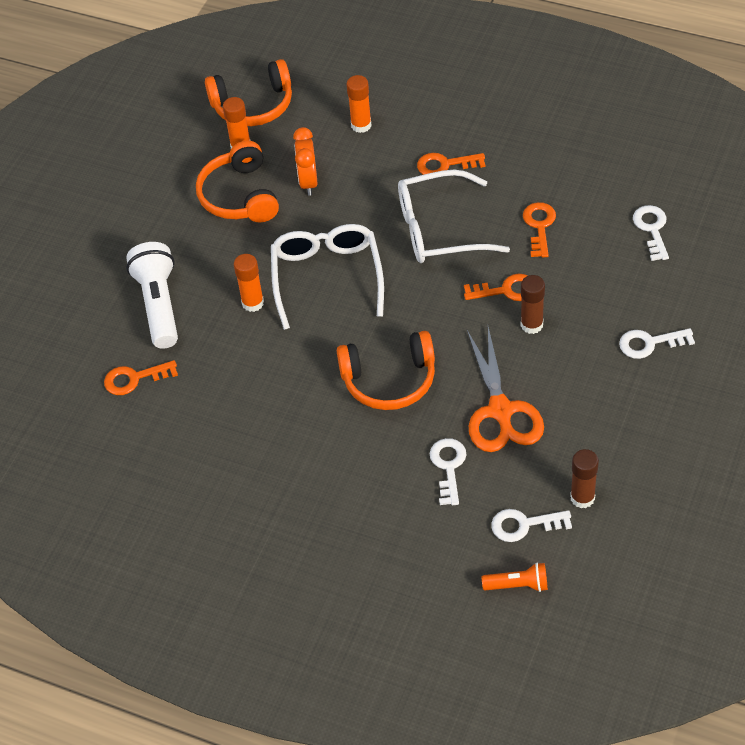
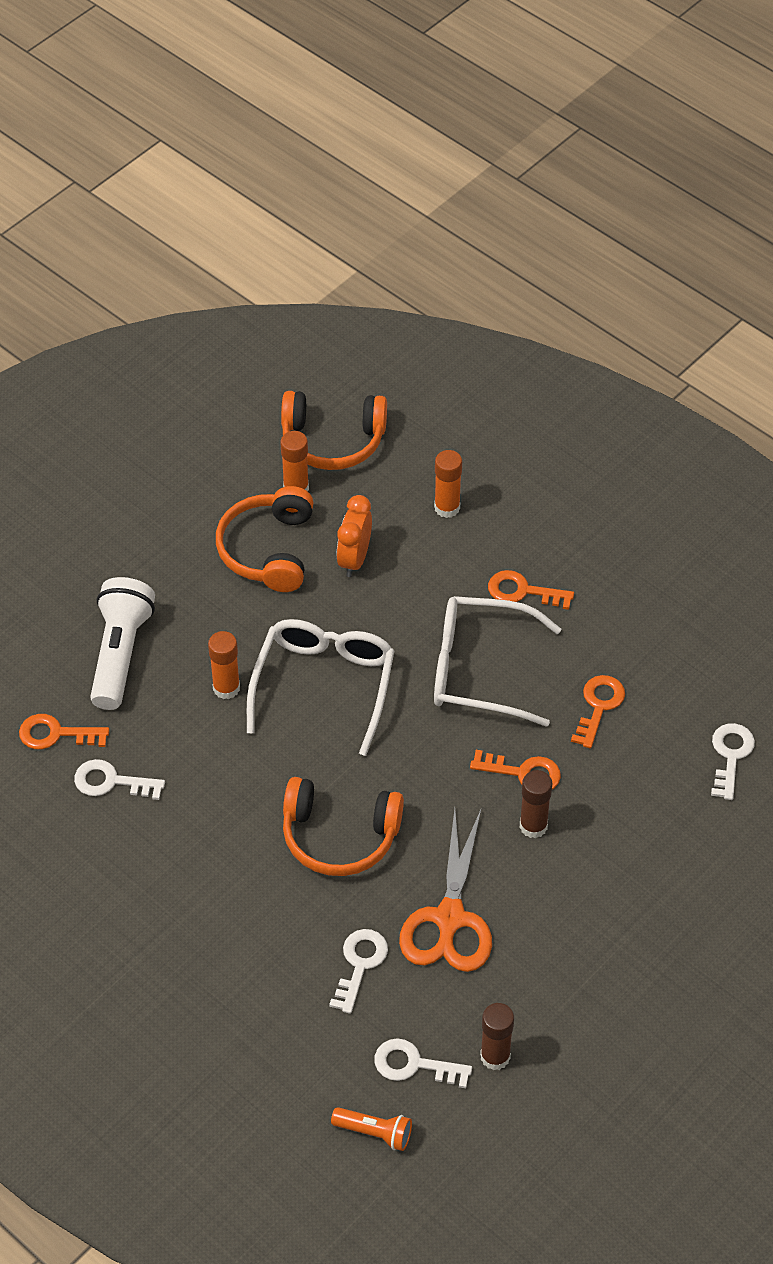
camera: 15 degrees right, 0 degrees up
white key [619,328,695,359] -> white key moved to [74,759,165,800]

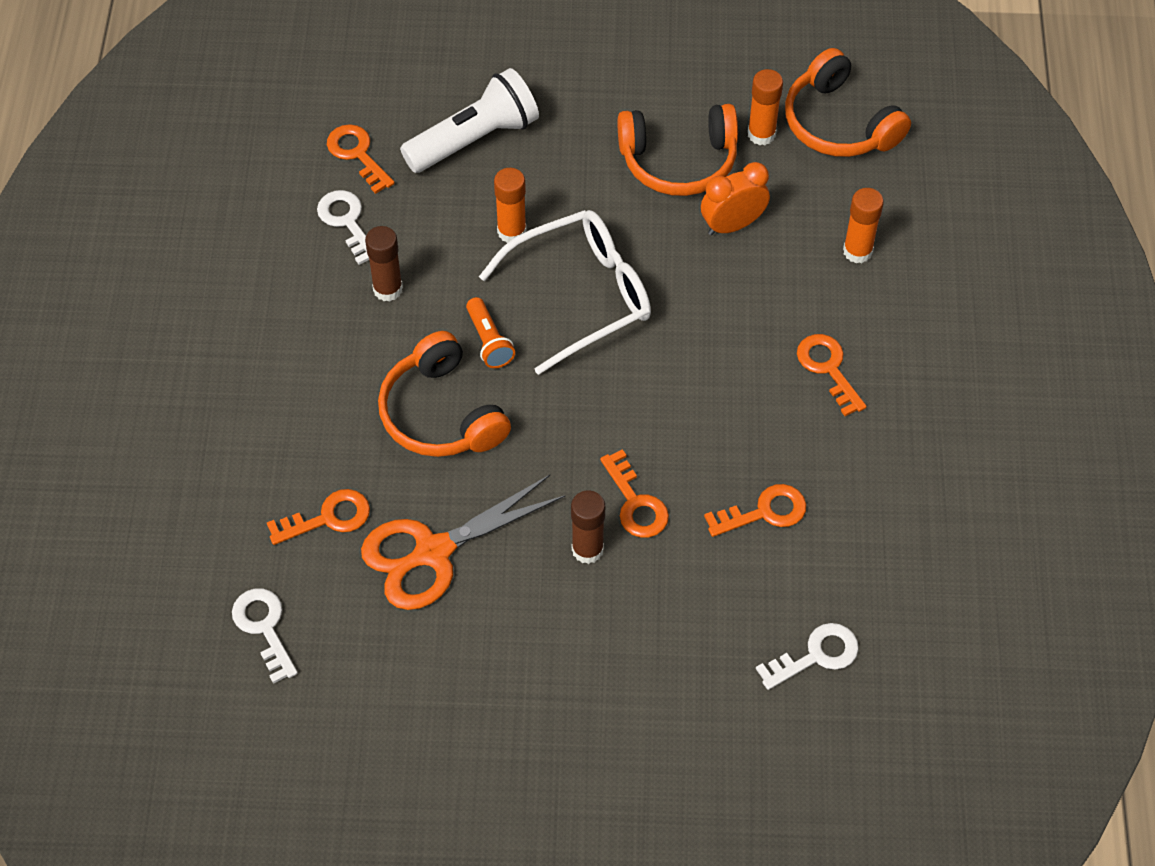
camera: 50 degrees right, 5 degrees up
orange headphones [216,486,313,592] -> orange headphones turned 150 degrees counterclockwise [618,104,738,196]
white key [329,929,388,1014] -> orange key [267,489,370,545]
orange flashlight [331,1107,412,1151] -> orange flashlight moved to [466,297,515,368]
white glasses [434,596,561,727] -> none
brown glue stick [480,1003,514,1070] -> brown glue stick moved to [365,226,403,302]

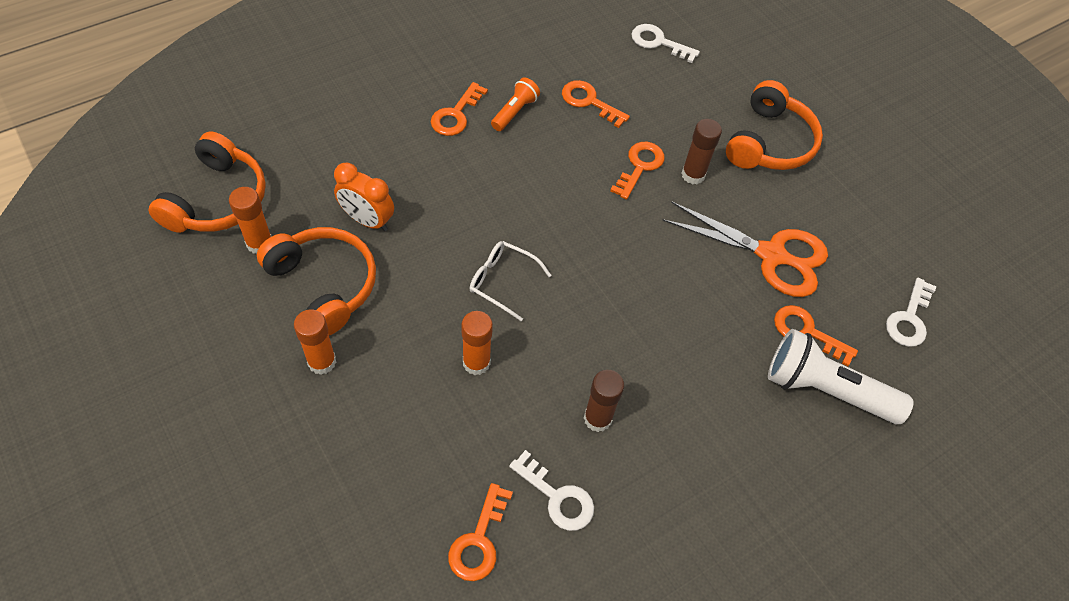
camera: 130 degrees left, 0 degrees up
white key [317,190,369,265] -> white key turned 75 degrees counterclockwise [509,450,594,531]
orange headphones [378,331,511,457] -> orange headphones moved to [726,80,823,170]
white flashlight [400,68,539,173] -> white flashlight moved to [768,329,914,424]
orange flashlight [466,297,515,368] -> orange flashlight moved to [491,77,540,131]
white glasses [479,210,651,375] -> white glasses [469,241,552,321], size x0.53
orange glue stick [843,188,884,263] -> orange glue stick moved to [294,309,336,375]

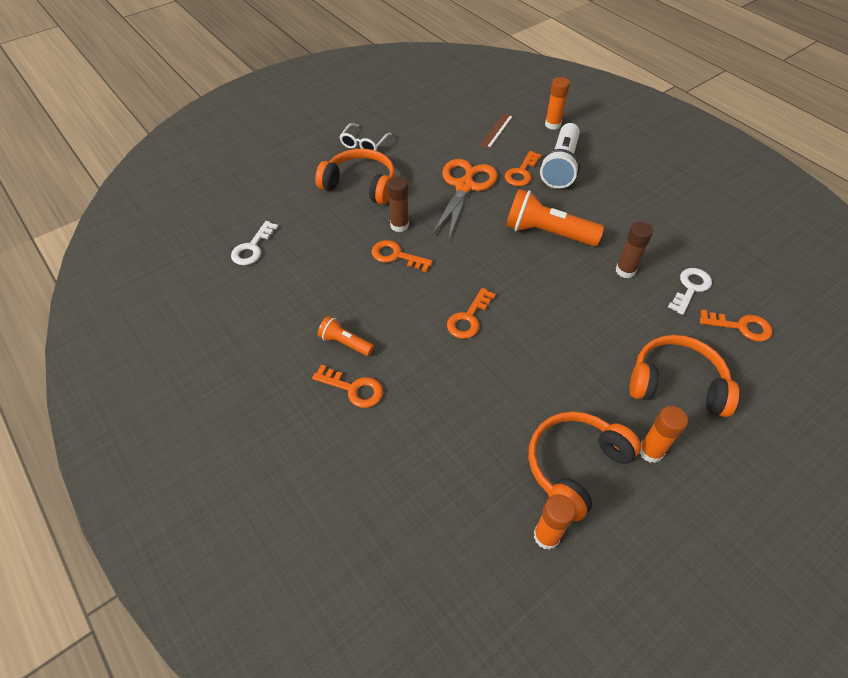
camera: 90 degrees left, 5 degrees down
orange headphones [149,131,266,233] -> orange headphones moved to [629,335,739,417]
orange clock [334,162,394,231] -> none
orange glue stick [461,311,493,375] -> orange glue stick moved to [545,77,570,130]
white glasses [469,241,552,321] -> white glasses moved to [339,123,392,151]
orange key [562,80,630,128] -> orange key moved to [447,288,496,339]
white key [886,278,936,347] -> brown ruler [480,113,513,149]
none -> orange flashlight [506,189,604,246]

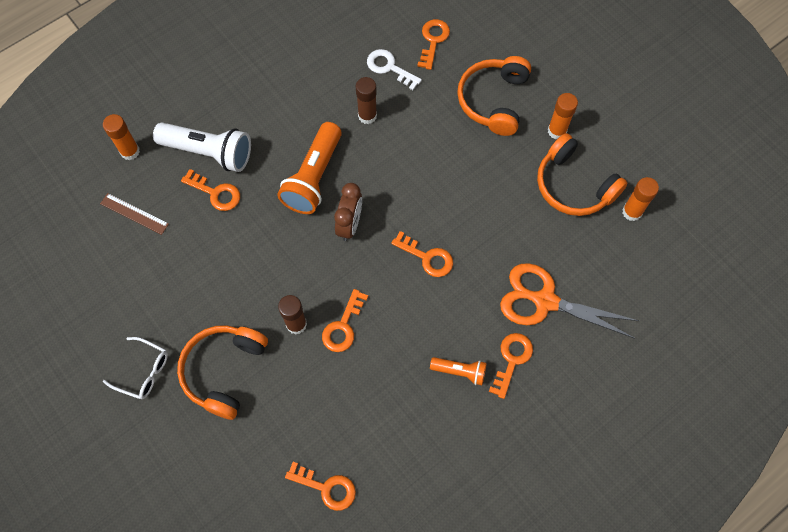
camera: 90 degrees left, 15 degrees up
white key [231,221,278,265] -> orange key [285,462,356,511]
orange flashlight [318,316,374,356] -> orange flashlight turned 105 degrees counterclockwise [430,357,486,385]
orange scissors [432,159,498,239] -> orange scissors moved to [500,263,639,339]
none -> brown clock [334,183,362,241]

